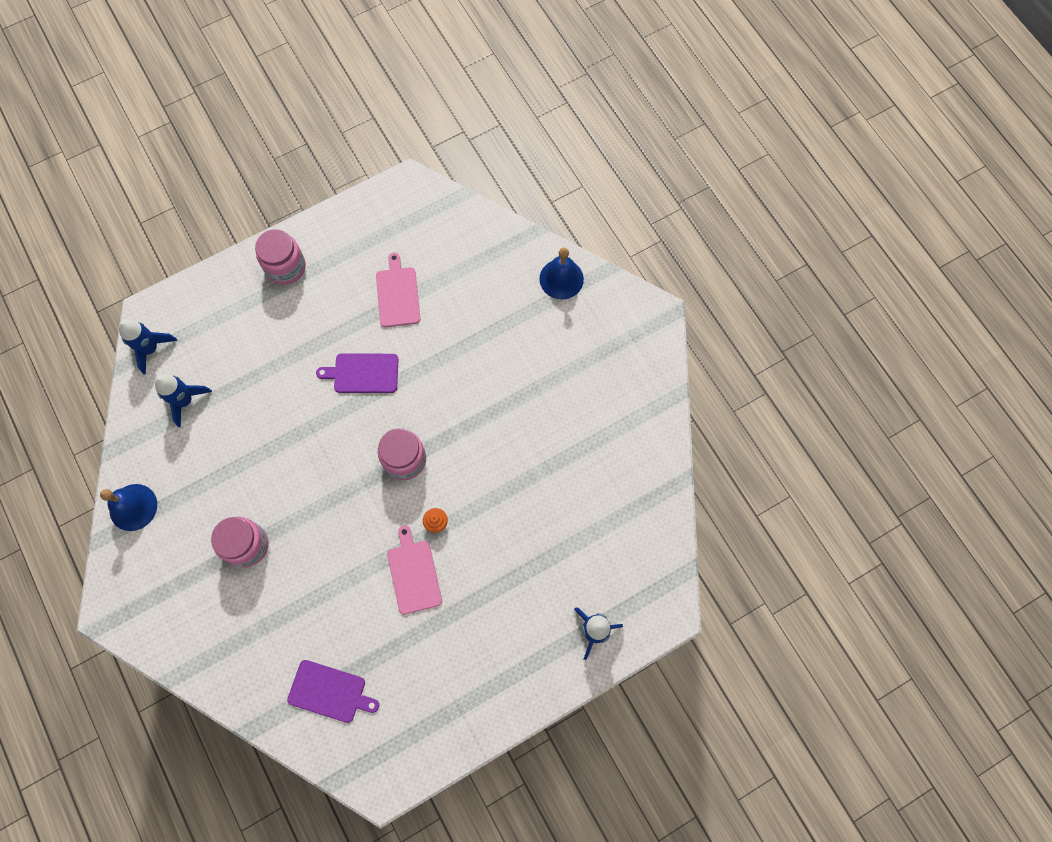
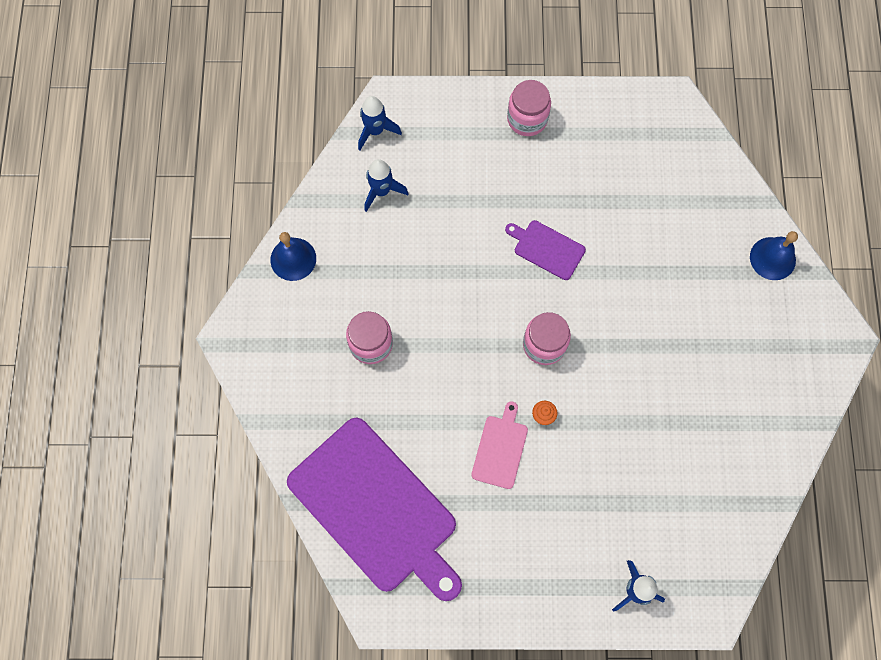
camera: 30 degrees right, 0 degrees up
purple cutting board [287,660,379,723] -> purple cutting board [287,417,462,601], size x2.30
pink cutting board [376,253,420,327] -> none

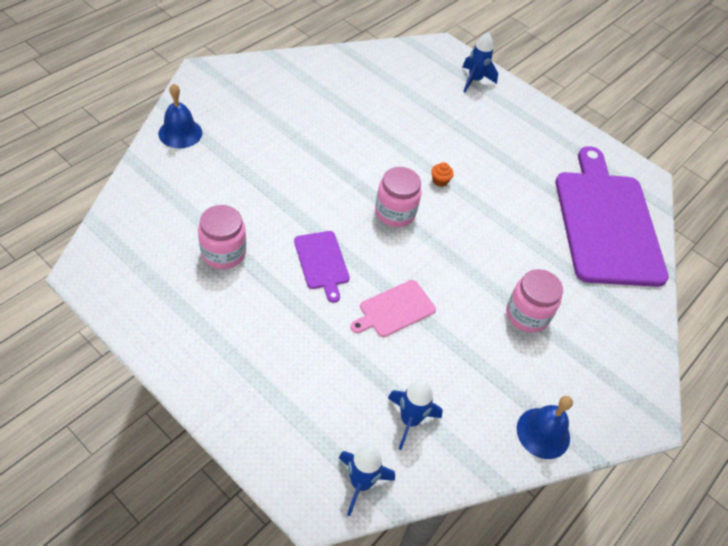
camera: 145 degrees left, 20 degrees down
pink cutting board [471,401,528,489] -> pink cutting board moved to [351,280,436,337]
pink jar [507,80,551,136] -> pink jar moved to [198,205,246,269]

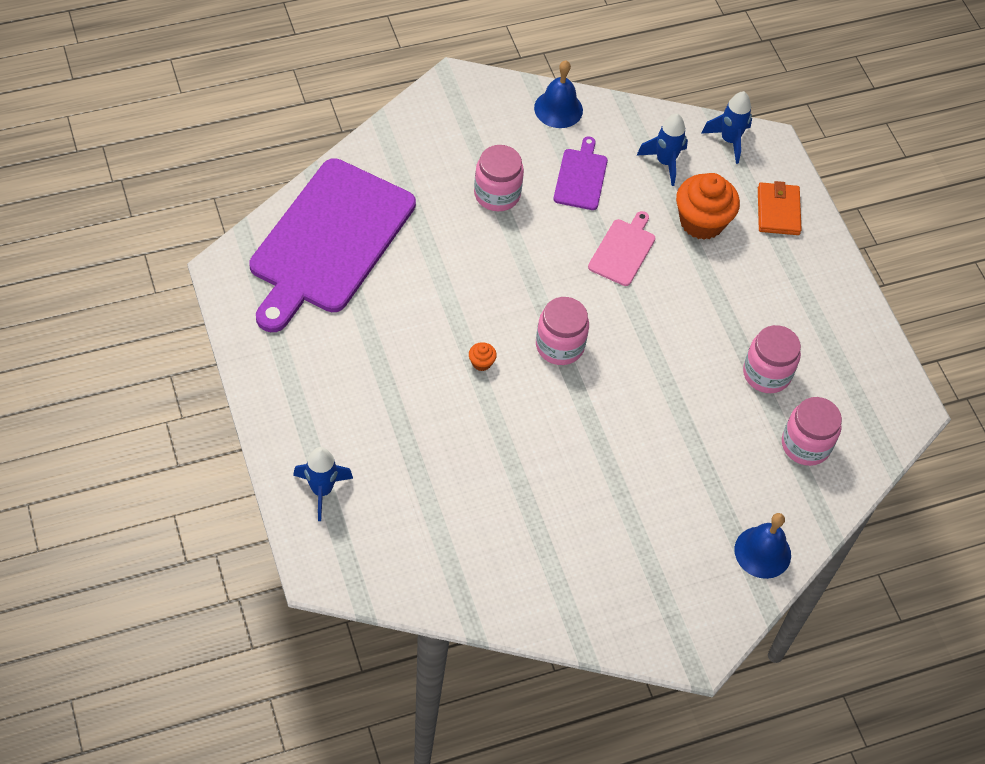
camera: 150 degrees left, 5 degrees up
purple cutting board [294,231,350,303] -> purple cutting board moved to [554,137,608,210]
pink cutting board [351,280,436,337] -> pink cutting board turned 60 degrees counterclockwise [588,211,655,286]
none -> orange cupcake [676,173,740,240]
none -> orange wallet [758,181,802,235]
none -> pink jar [782,397,842,466]

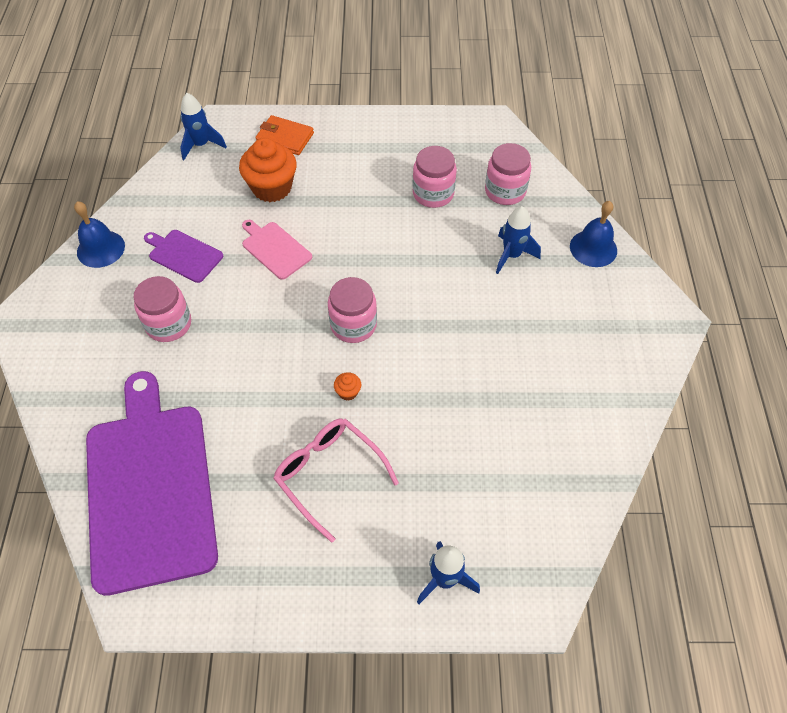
camera: 65 degrees left, 0 degrees up
purple cutting board [249,158,416,332] -> purple cutting board turned 150 degrees counterclockwise [86,371,218,596]
blue rocket [637,113,688,186] -> blue rocket moved to [496,206,541,274]
none -> pink glasses [273,418,399,543]

